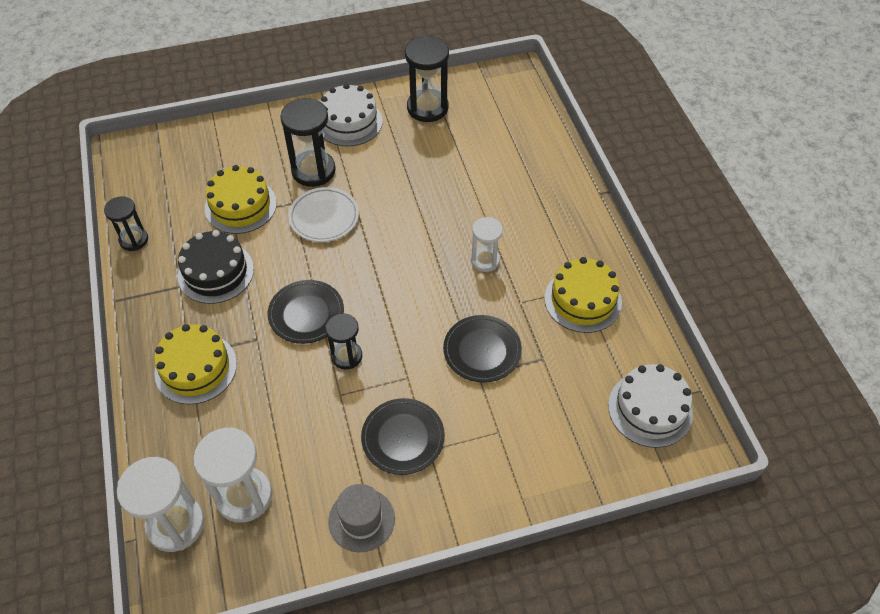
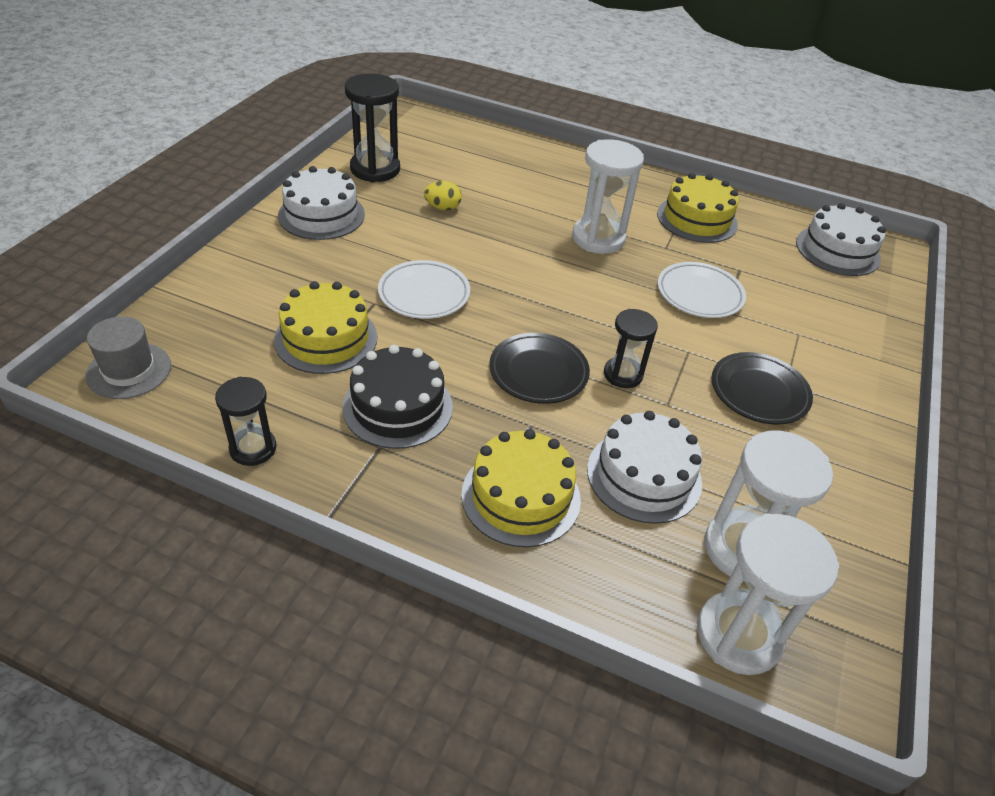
camera: 55 degrees left, 10 degrees down
black hourglass [280,98,336,187] -> none
grey hat [328,484,395,552] -> grey hat moved to [85,316,171,399]
black plate [443,315,522,383] -> white plate [658,262,746,318]
white hourglass [471,217,503,272] -> white hourglass [572,139,644,254], size x1.63
none -> yellow egg [424,181,462,210]
none -> white cake [587,411,702,524]

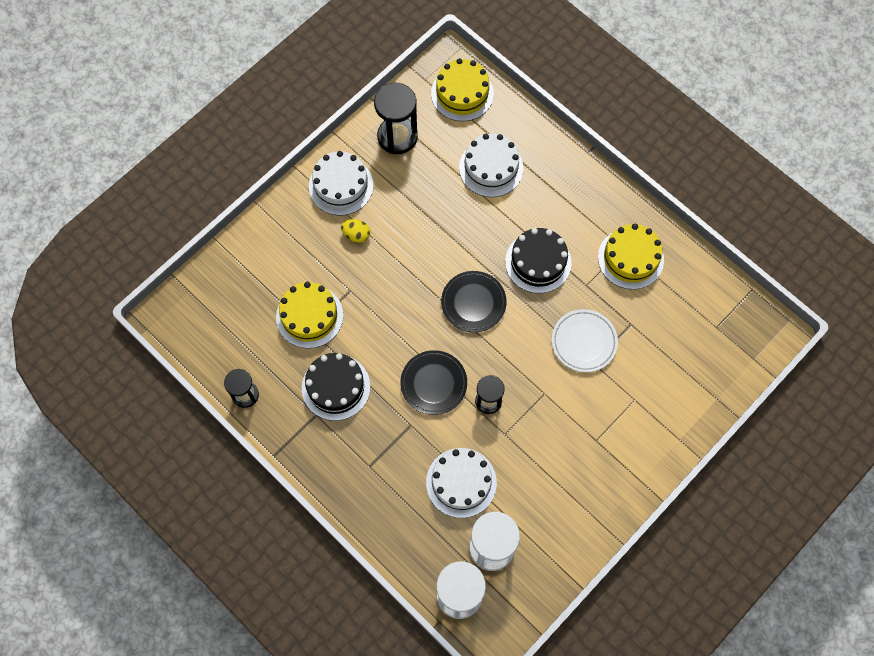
camera: 25 degrees right, 25 degrees up
grey hat [85,316,171,399] -> none
white plate [378,260,470,319] -> none
yellow egg [424,181,462,210] -> yellow egg moved to [341,219,370,243]
yellow cake [461,429,581,547] -> yellow cake moved to [431,58,494,121]
white hourglass [572,139,644,254] -> black cake [505,228,571,293]
black plate [712,352,813,425] -> black plate moved to [441,271,507,332]
white cake [796,203,886,276] -> white cake moved to [459,133,523,197]

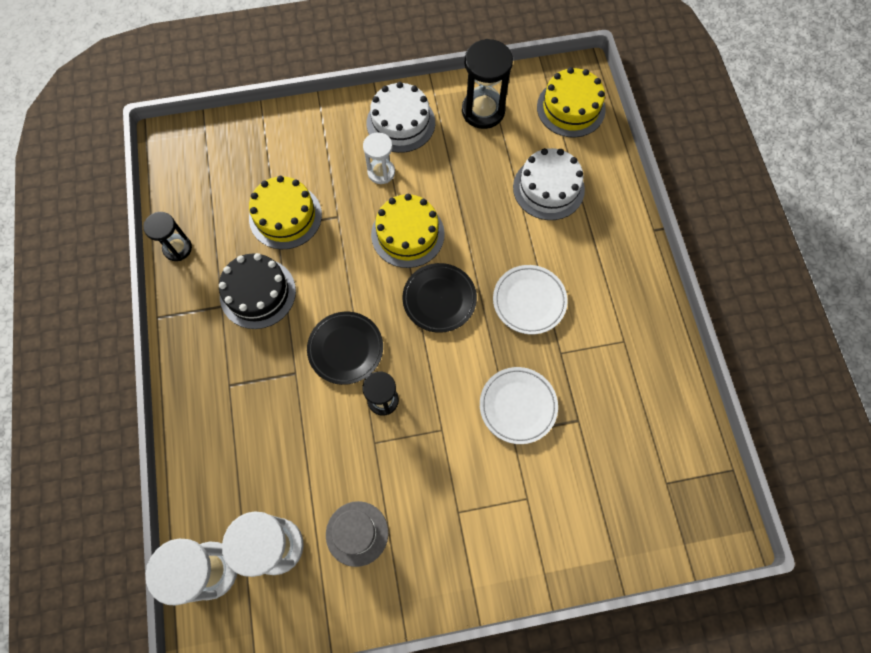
camera: 35 degrees right, 0 degrees up
yellow egg [341,219,370,243] -> white hourglass [363,132,395,184]
white cake [426,448,497,518] -> none
black cake [505,228,571,293] -> white plate [493,265,568,334]
yellow cake [598,224,664,289] -> yellow cake moved to [371,194,445,268]
none -> grey hat [326,501,388,567]

